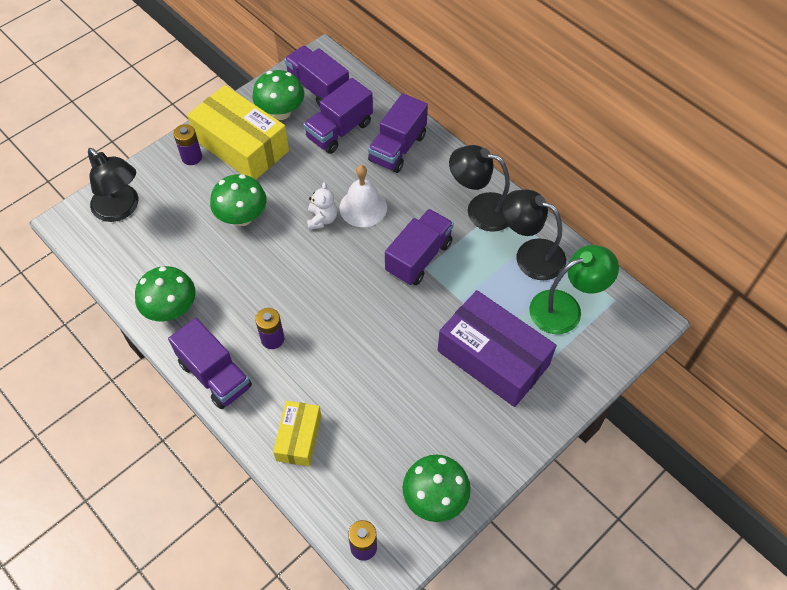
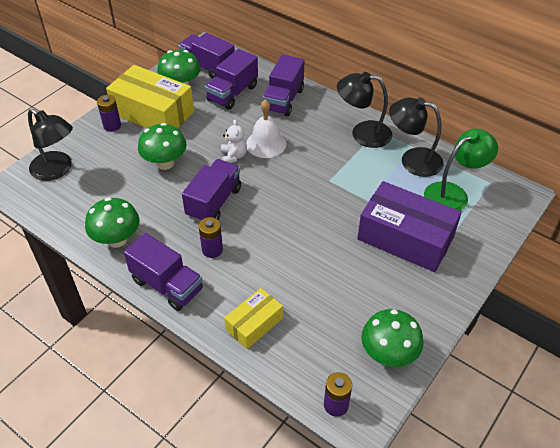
camera: 10 degrees left, 10 degrees down
yellow box [273,401,321,466] -> yellow box turned 45 degrees clockwise [224,288,283,349]
purple truck [385,209,454,285] -> purple truck moved to [182,159,241,222]

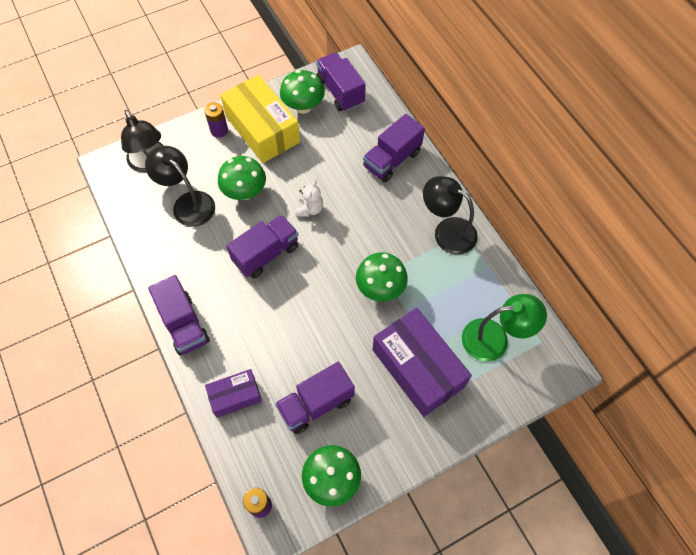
camera: 25 degrees right, 15 degrees up
green mushroom [85,197,139,248] -> green mushroom moved to [356,252,408,302]
purple battery [199,217,223,258] -> none
purple truck [205,49,258,110] -> purple truck moved to [275,362,355,434]
yellow box [224,288,283,349] -> purple box [205,369,262,418]
white bell [246,100,286,158] -> none
black lamp [389,97,444,177] -> black lamp moved to [145,146,215,227]

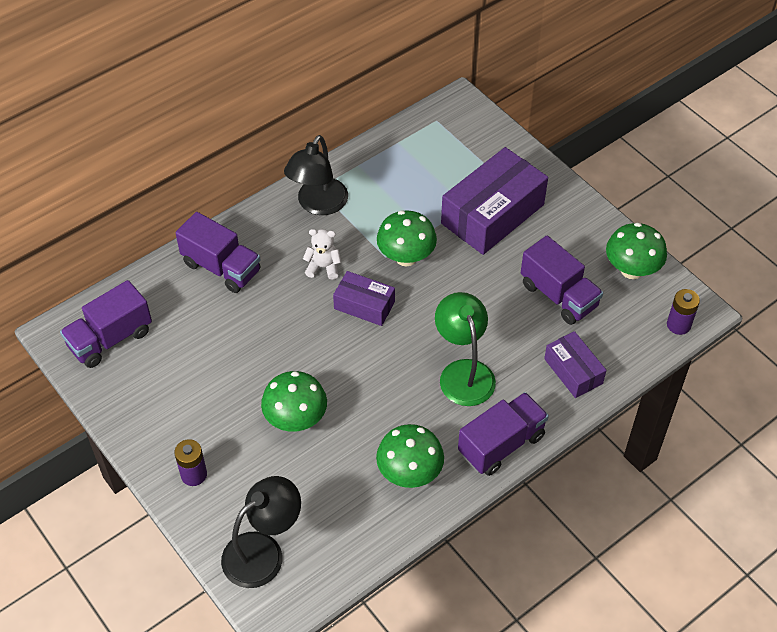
camera: 100 degrees left, 10 degrees down
black lamp [145,146,215,227] -> none
yellow box [220,75,300,163] -> none
purple truck [226,215,298,278] -> none
green mushroom [280,70,325,114] -> green mushroom moved to [376,424,444,488]
white teddy bear [296,180,323,217] -> white teddy bear moved to [303,229,341,280]
green lamp [462,294,547,362] -> green lamp moved to [435,292,496,406]
none -> purple box [333,271,395,326]

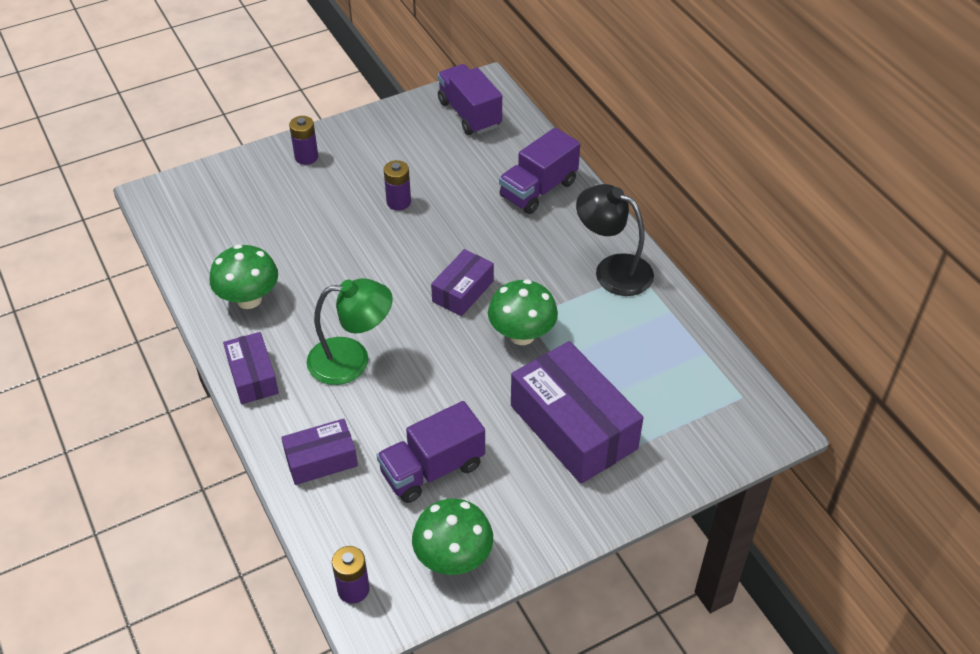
camera: 100 degrees right, 5 degrees down
black lamp [221,476,301,588] -> none
green mushroom [261,371,327,431] -> none
white teddy bear [303,229,341,280] -> none
purple truck [458,392,549,476] -> purple box [223,332,279,404]
none -> purple battery [384,160,411,210]

